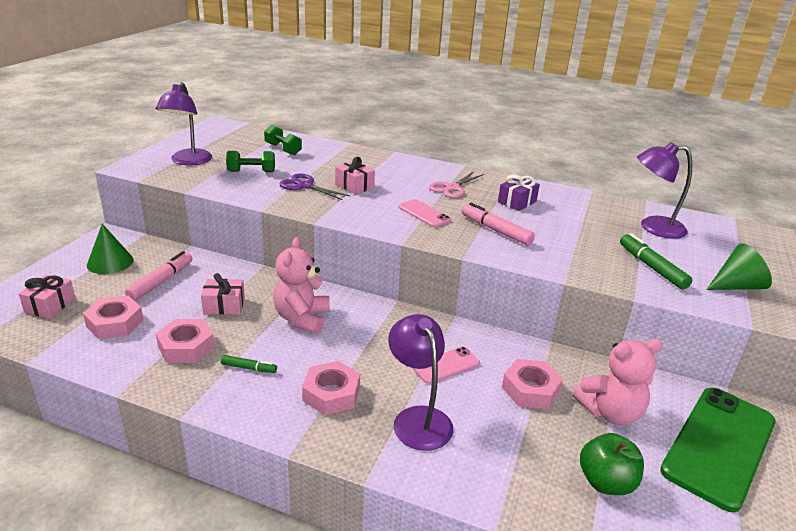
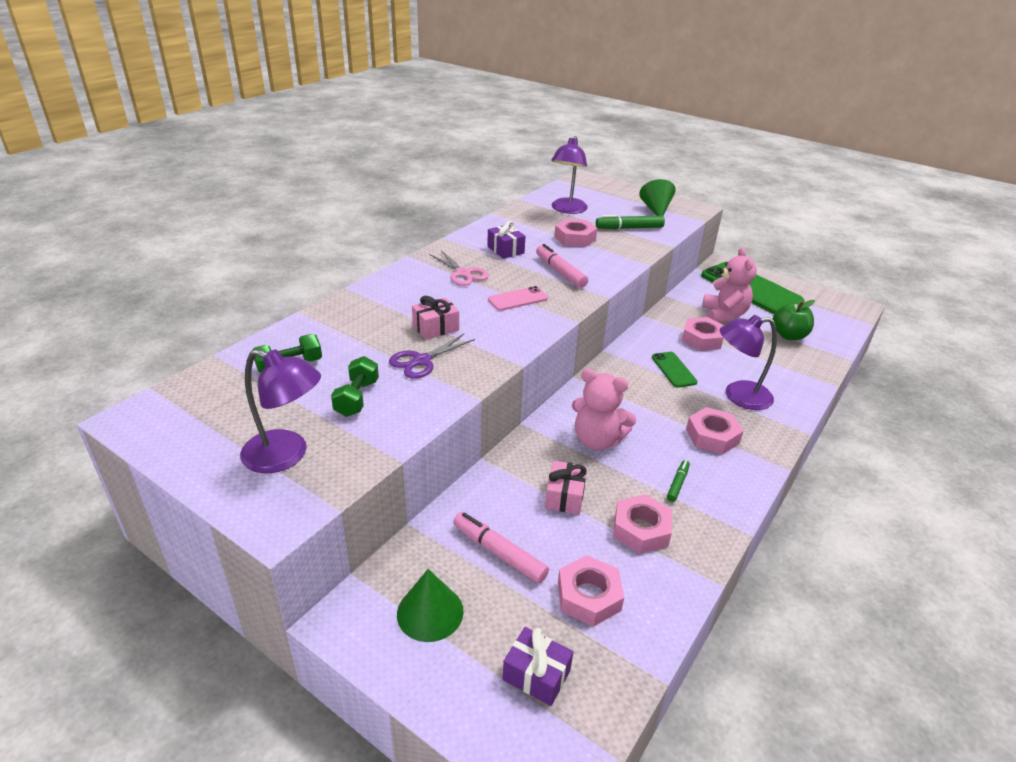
camera: 75 degrees left, 5 degrees up
pink gift [19,275,75,318] -> purple gift [503,627,573,706]
pink phone [413,347,480,384] -> green phone [652,352,698,388]
pink marker [462,203,535,246] -> pink marker turned 90 degrees clockwise [536,244,588,288]
none -> pink nut [554,219,597,247]

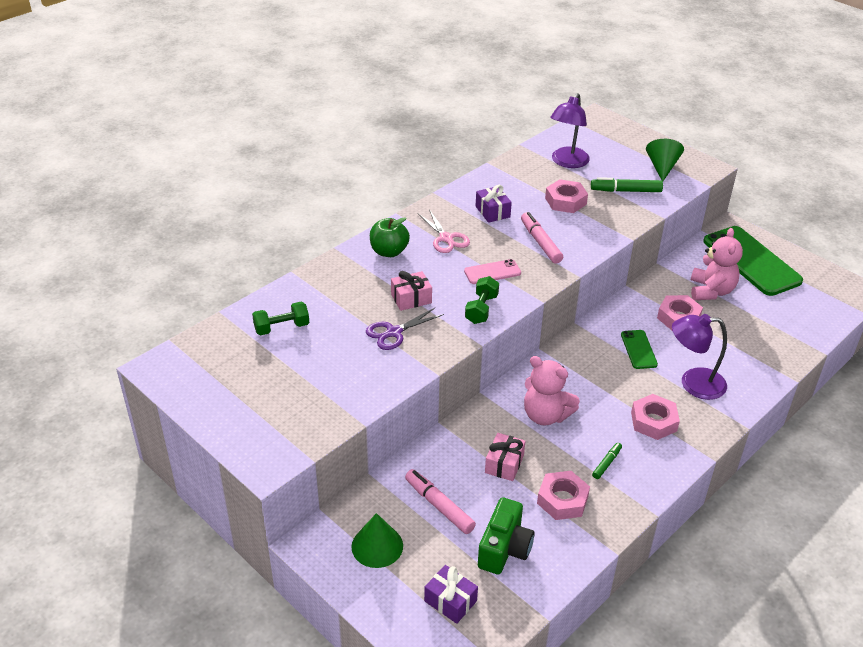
camera: 10 degrees right, 5 degrees up
purple lamp [240,349,321,473] -> none
green dumbbell [331,356,379,417] -> green dumbbell moved to [465,276,499,324]
pink nut [558,555,624,627] -> green camera [478,497,535,575]
green apple [773,300,815,340] -> green apple moved to [370,217,410,257]

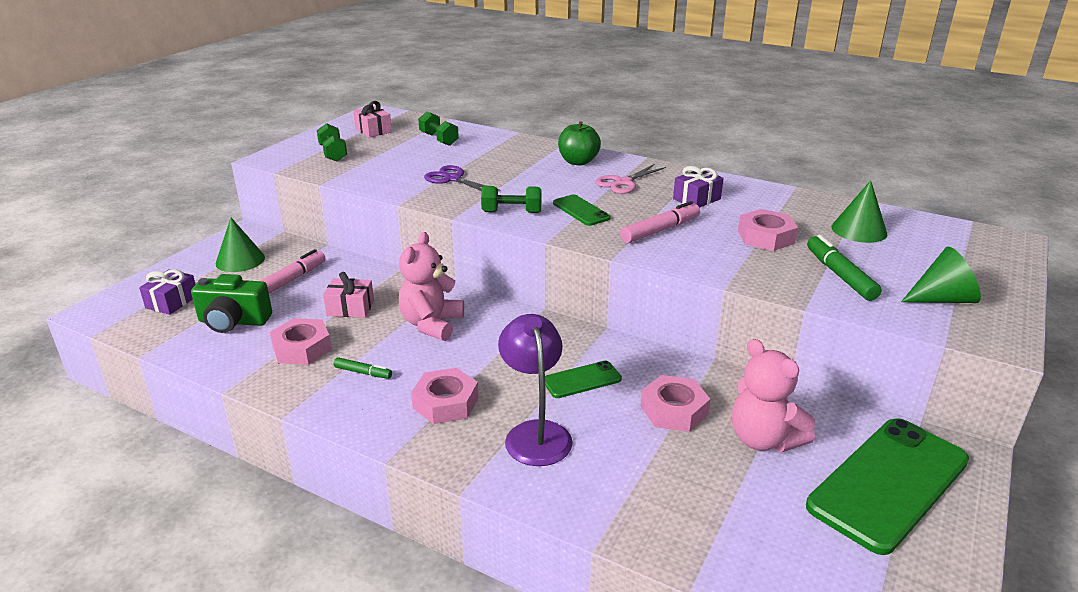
camera: 75 degrees right, 10 degrees down
pink gift [391,271,432,311] -> pink gift moved to [353,101,392,138]
pink phone [464,259,521,284] -> green phone [553,195,611,226]
purple lamp [550,93,590,168] -> green cone [832,180,887,243]
pink teddy bear [691,228,743,300] -> pink teddy bear turned 60 degrees clockwise [732,339,815,452]
none -> green dumbbell [317,123,347,162]

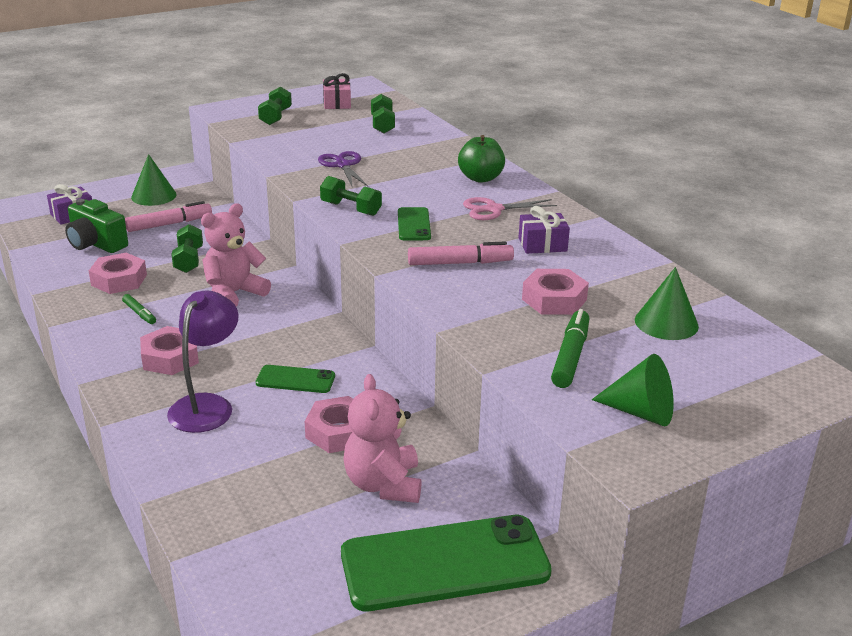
camera: 30 degrees right, 0 degrees up
pink gift [323,272,374,318] -> green dumbbell [171,224,203,273]

